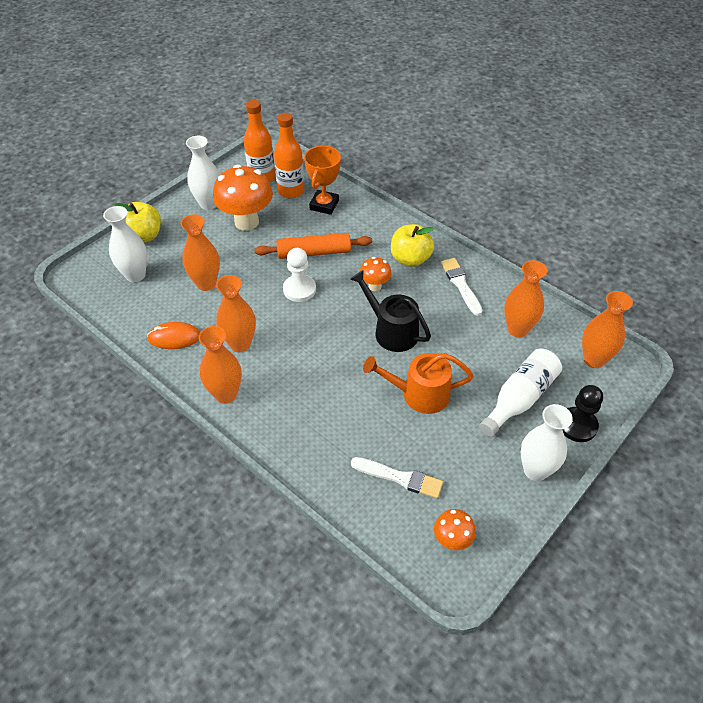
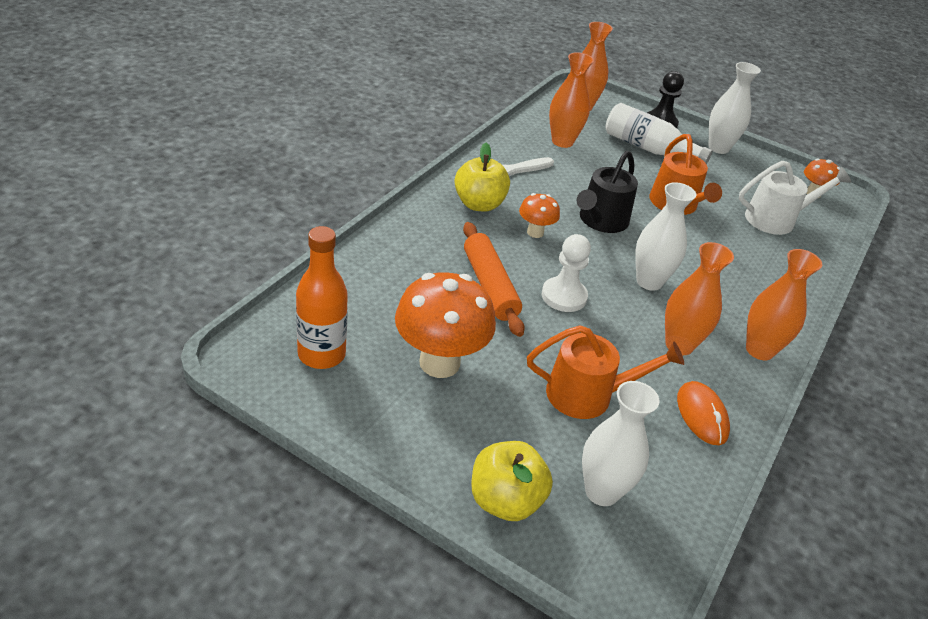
camera: 105 degrees left, 10 degrees down
orange vase [181,214,220,291] -> orange watering can [527,325,684,419]
white vase [186,136,220,210] -> white vase moved to [635,182,696,291]
orange bottle [274,113,304,198] -> none
orange trophy [304,146,341,215] -> none
white brush [351,457,443,499] -> white watering can [739,161,851,235]

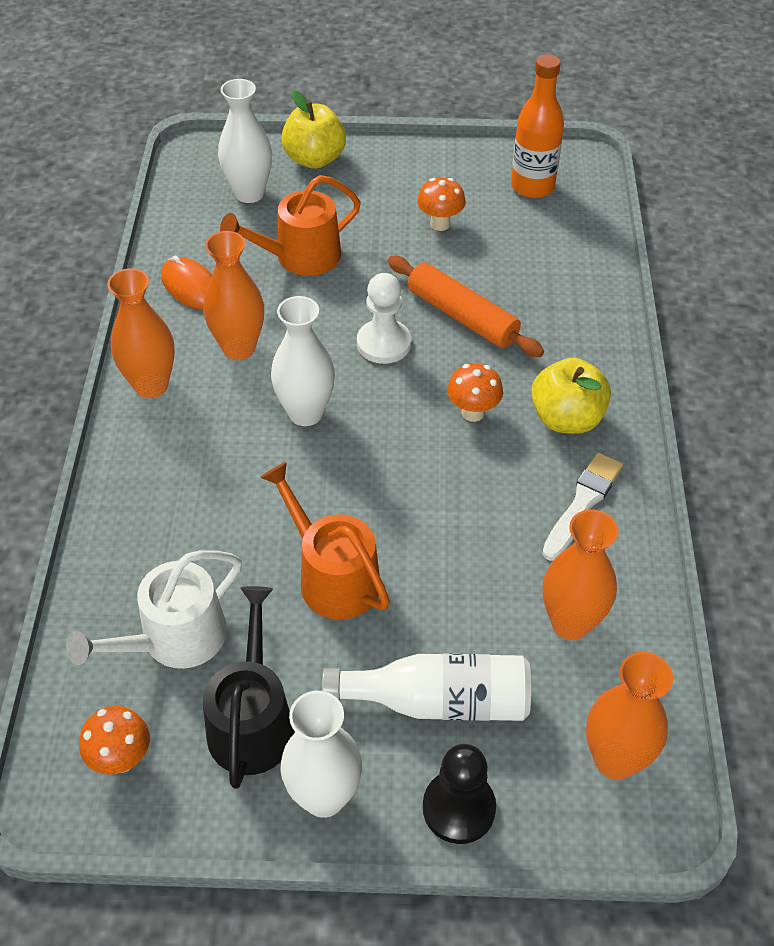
camera: 155 degrees right, 10 degrees up
orange mushroom [395,272,496,378] -> orange mushroom [417,178,466,231], size x0.51
black watering can [576,151,638,233] -> black watering can moved to [203,586,294,789]

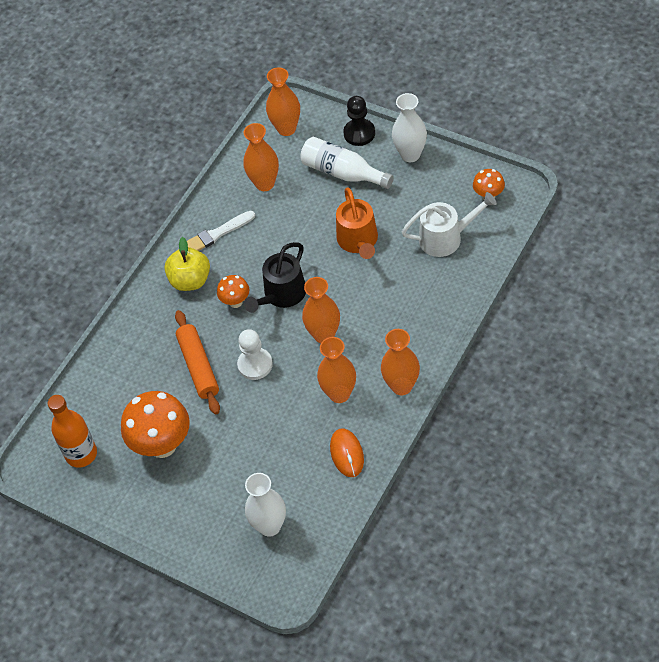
camera: 145 degrees left, 5 degrees up
black watering can [203,586,294,789] -> black watering can moved to [244,242,306,313]
orange watering can [220,175,361,276] -> none
white vase [271,296,335,426] -> orange vase [302,277,340,343]
yellow apple [281,90,346,169] -> none
orange mushroom [417,178,466,231] -> orange mushroom [121,391,190,458], size x1.97

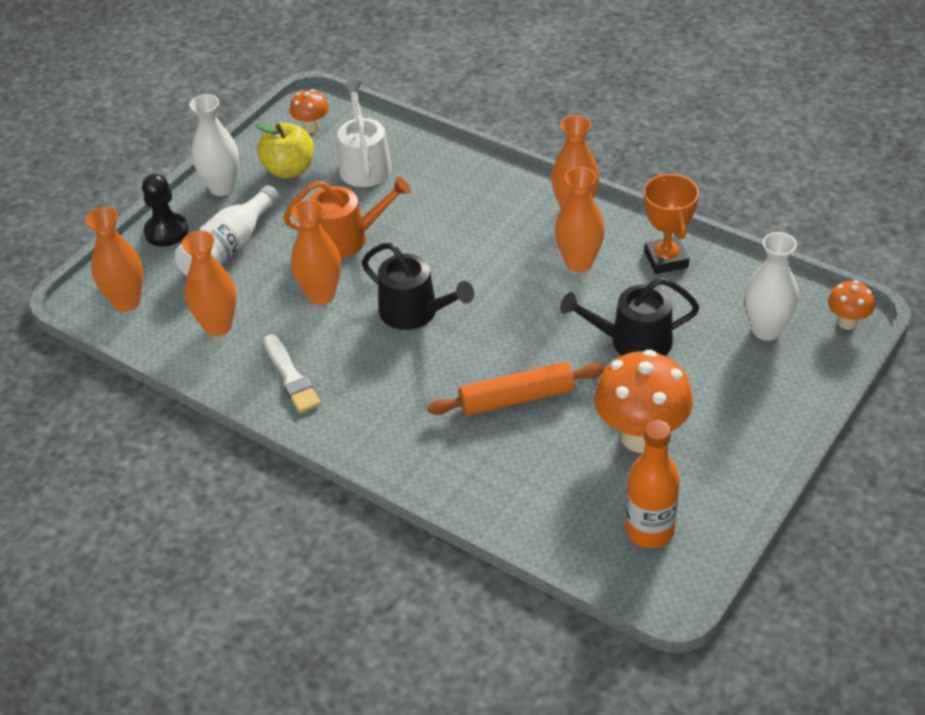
camera: 90 degrees left, 10 degrees down
yellow apple [164,237,210,291] -> yellow apple moved to [255,123,314,179]
orange mushroom [217,275,249,308] -> orange mushroom moved to [828,280,875,330]
white pawn [237,329,273,380] -> none
orange vase [302,277,340,343] -> orange vase moved to [291,200,341,305]
orange mouse [330,428,364,477] -> orange trophy [644,174,699,274]
none -> black watering can [560,278,700,356]

